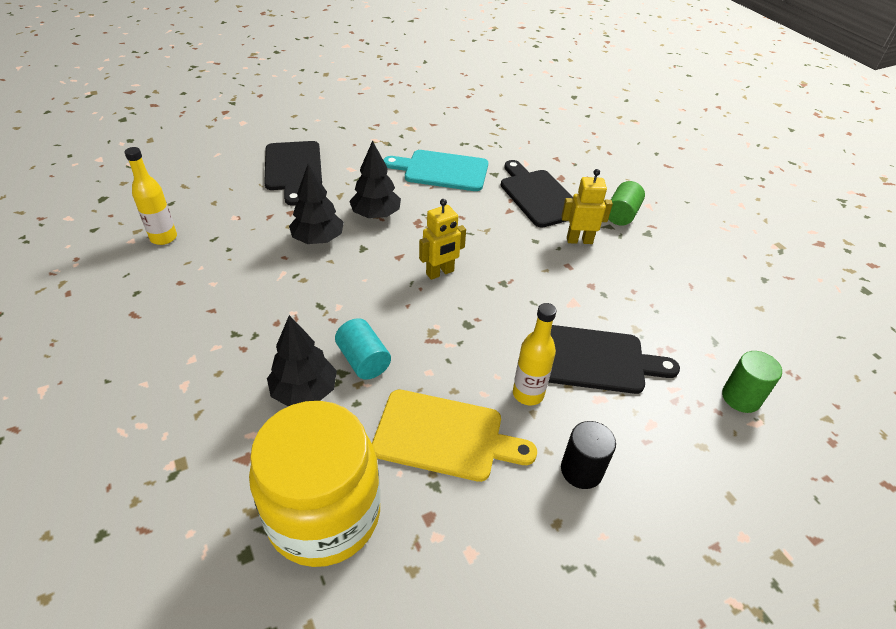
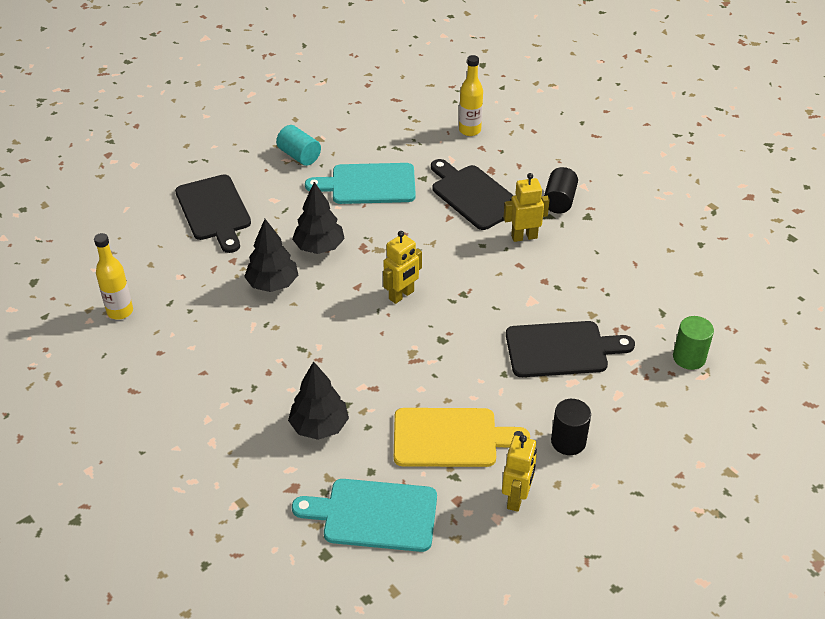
camera: 10 degrees left, 0 degrees up
yellow jar [249,401,380,567] -> turquoise cutting board [292,479,437,552]
turquoise cylinder [335,318,391,380] -> turquoise cylinder moved to [276,125,321,166]
yellow bottle [513,303,557,405] -> yellow bottle moved to [459,55,483,136]
green cylinder [609,181,645,226] -> black cylinder [544,167,578,213]
none -> yellow robot [502,435,537,512]

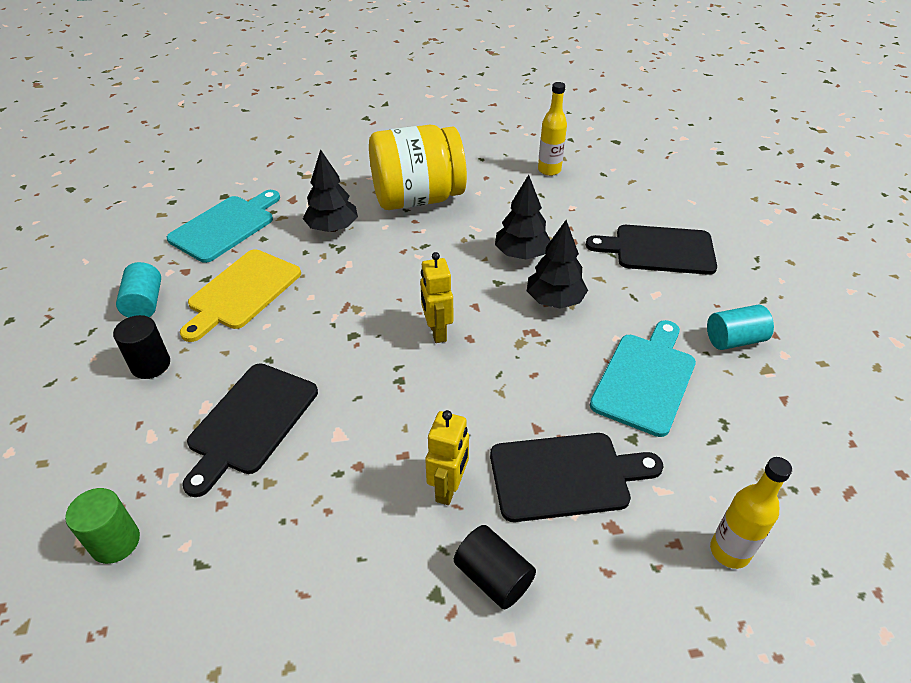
camera: 120 degrees right, 0 degrees up
yellow robot [502,435,537,512] -> turquoise cylinder [116,262,161,318]
none -> yellow jar [369,125,467,210]

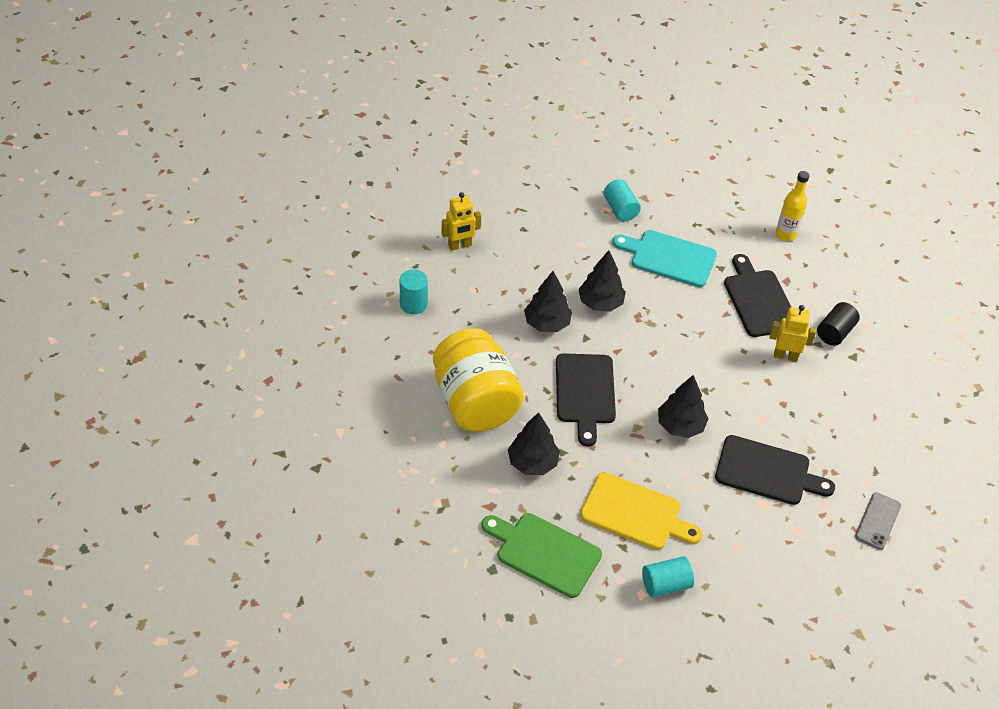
camera: 100 degrees left, 5 degrees up
green cylinder [65,488,140,564] -> grey phone [855,492,901,550]
black cylinder [113,315,170,379] -> none
turquoise cutting board [167,190,280,263] -> green cutting board [482,513,602,598]
yellow robot [420,252,453,343] -> yellow robot moved to [442,192,481,251]
yellow bottle [538,82,567,176] -> turquoise cylinder [400,269,428,314]
black cutting board [586,225,717,275] -> black cutting board moved to [556,353,616,447]
none -> black tree [658,375,709,438]

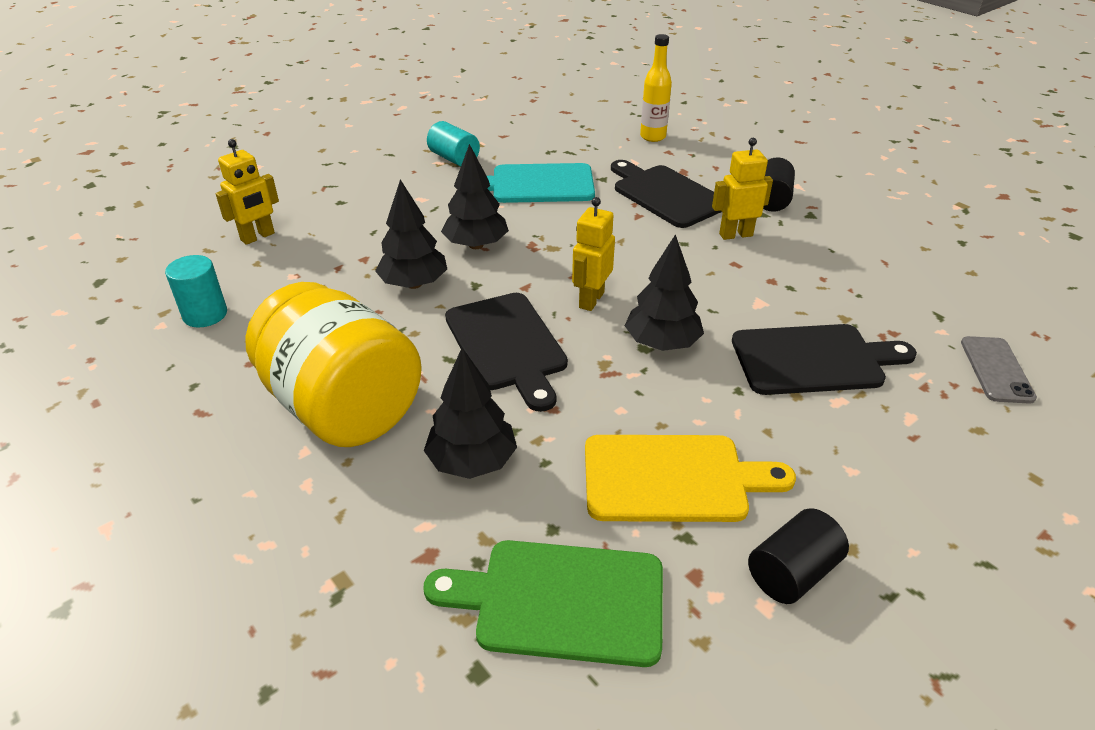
camera: 20 degrees left, 10 degrees down
turquoise cylinder [642,556,694,597] -> black cylinder [748,508,849,604]
none -> yellow robot [572,197,615,311]

